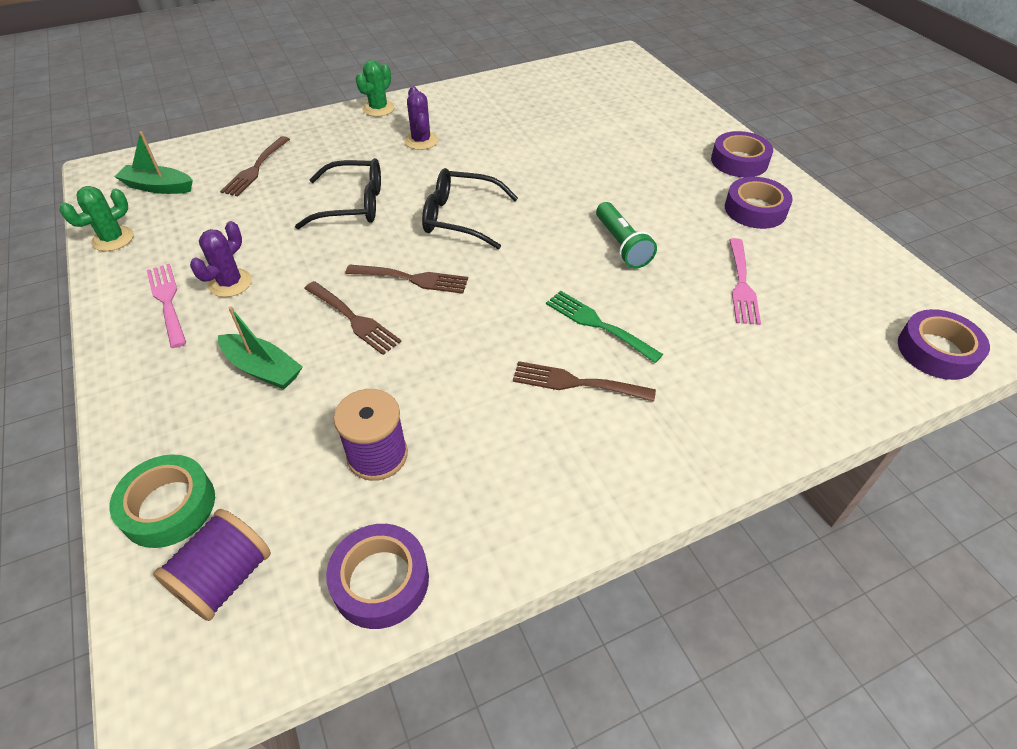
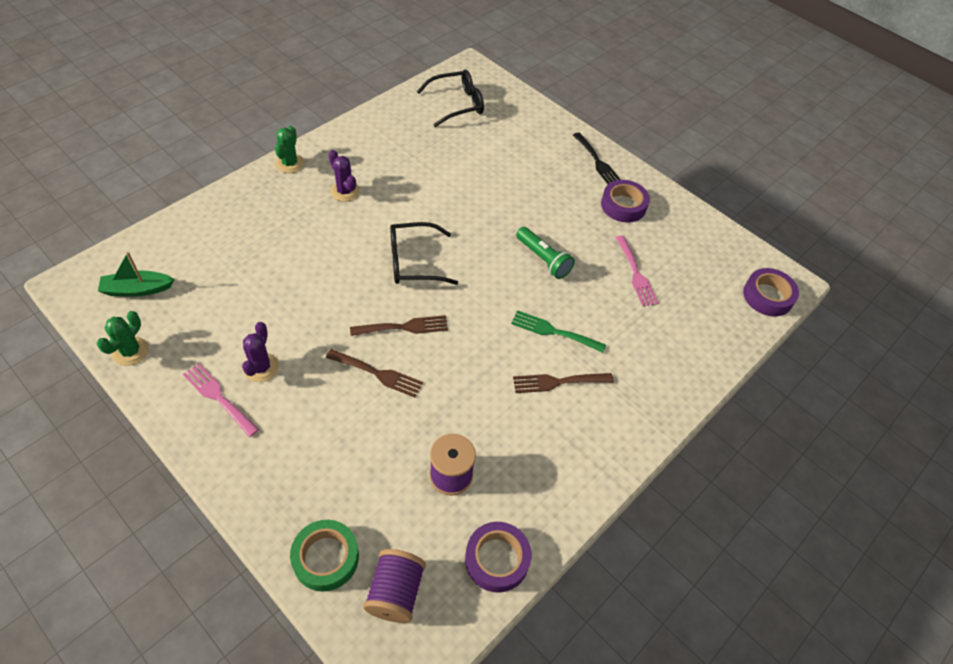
camera: 25 degrees left, 5 degrees up
green boat [218,306,303,389] -> none
brown fork [220,136,290,197] -> none
black glasses [295,158,381,229] -> black glasses moved to [417,70,484,127]
purple tape [711,131,773,177] -> black fork [573,132,621,184]

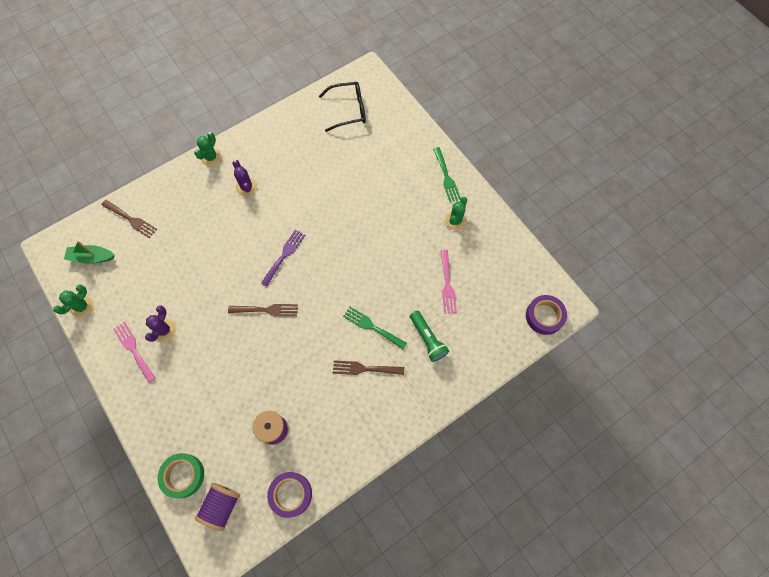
camera: 15 degrees right, 15 degrees up
brown fork [326,349,423,397] -> brown fork moved to [101,200,157,238]
black glasses [390,222,458,285] -> purple fork [261,230,305,286]
green flashlight [516,227,575,279] -> green flashlight moved to [410,311,449,362]
black fork [573,132,621,184] -> green fork [433,147,461,202]
purple tape [601,180,650,223] -> green cactus [445,197,467,231]

